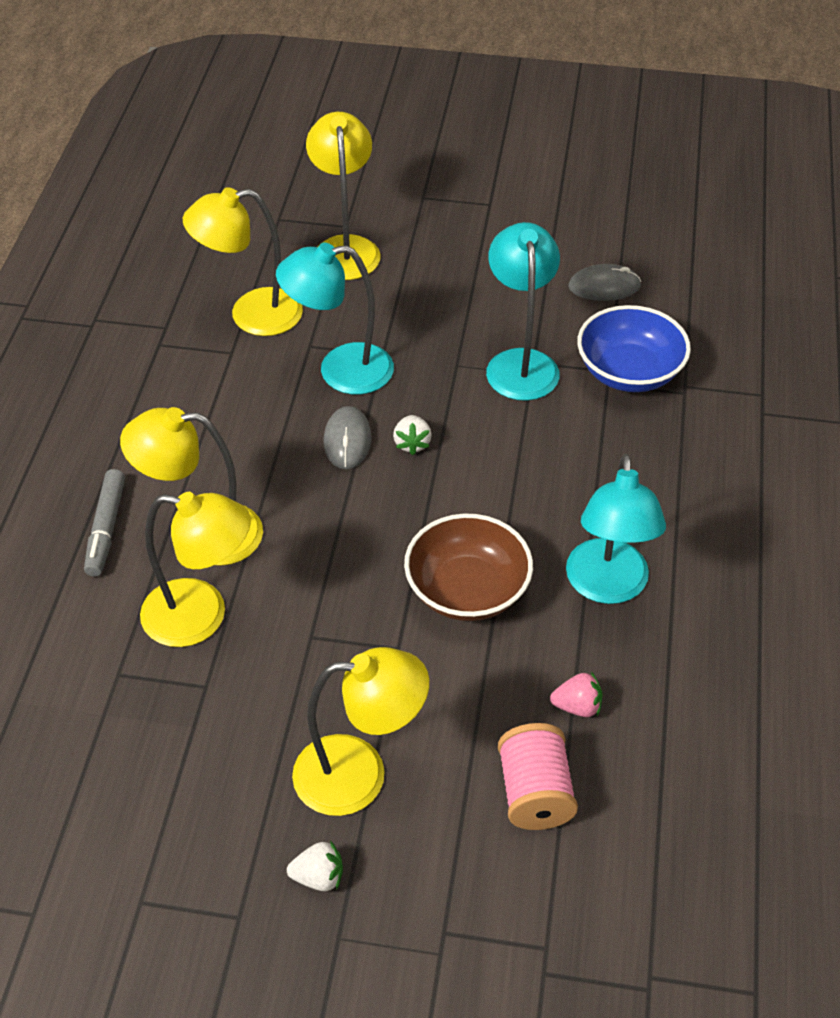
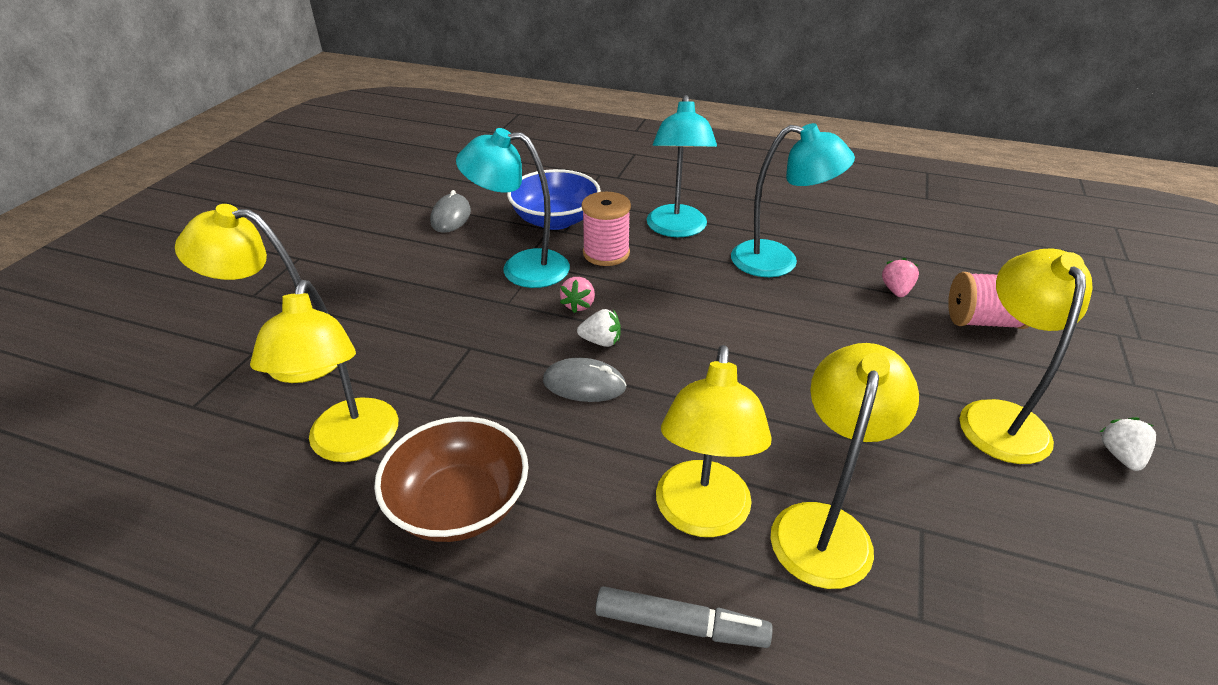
camera: 80 degrees left, 10 degrees down
turquoise lamp [276,242,394,394] -> turquoise lamp moved to [647,95,717,237]
brown bowl [404,513,533,621] -> brown bowl moved to [374,417,529,542]
none -> pink strawberry [560,277,595,313]
none -> pink spool [582,192,631,266]

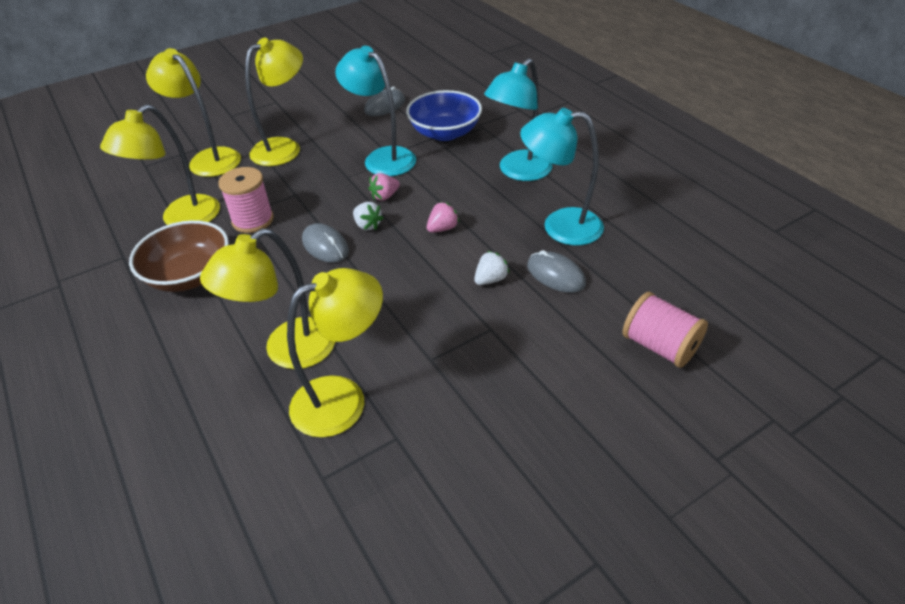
camera: 40 degrees right, 5 degrees up
pink spool [582,192,631,266] -> pink spool moved to [218,167,274,233]
grey marker [595,586,773,648] -> none
turquoise lamp [731,123,855,277] -> turquoise lamp turned 135 degrees clockwise [520,108,604,246]
pink strawberry [882,258,919,297] -> pink strawberry moved to [427,202,460,233]
yellow lamp [959,248,1093,464] -> yellow lamp moved to [245,38,303,166]
white strawberry [1100,417,1156,471] -> white strawberry moved to [474,251,510,285]
none -> grey mouse [527,250,586,293]

